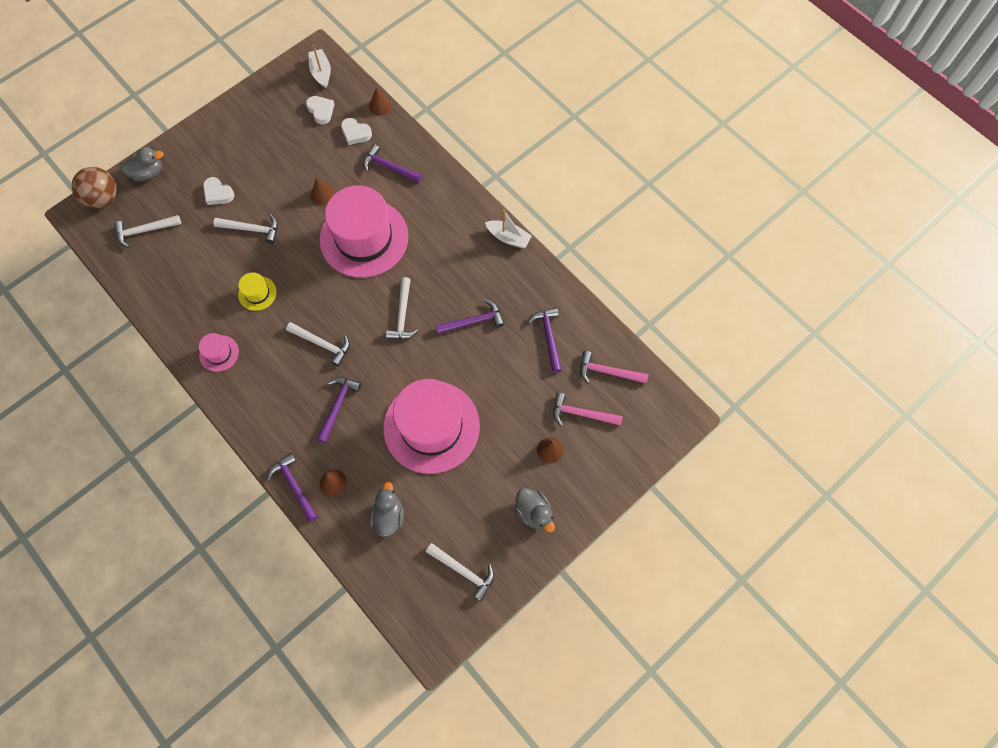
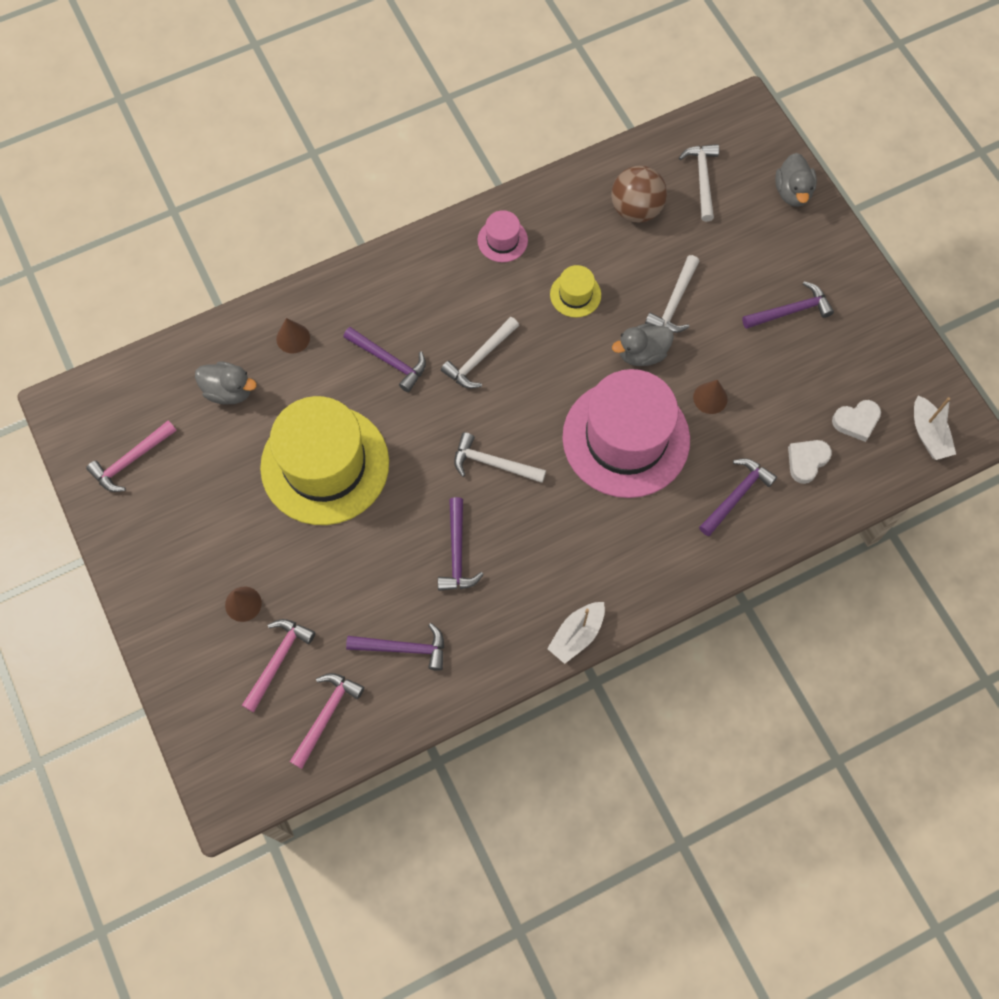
camera: 105 degrees right, 0 degrees up
brown ball [72,167,117,209] -> brown ball moved to [611,166,667,223]
white heart [203,177,234,205] -> none
purple hammer [267,453,318,522] -> purple hammer moved to [742,281,834,329]
white boat [308,44,331,88] -> white boat turned 75 degrees clockwise [914,395,956,460]
brown cone [369,87,392,116] -> none
pink hat [383,379,480,474] -> yellow hat [260,396,389,525]
white hammer [426,543,494,602] -> pink hammer [86,420,177,492]
grey duck [514,488,555,532] -> grey duck moved to [612,323,674,366]

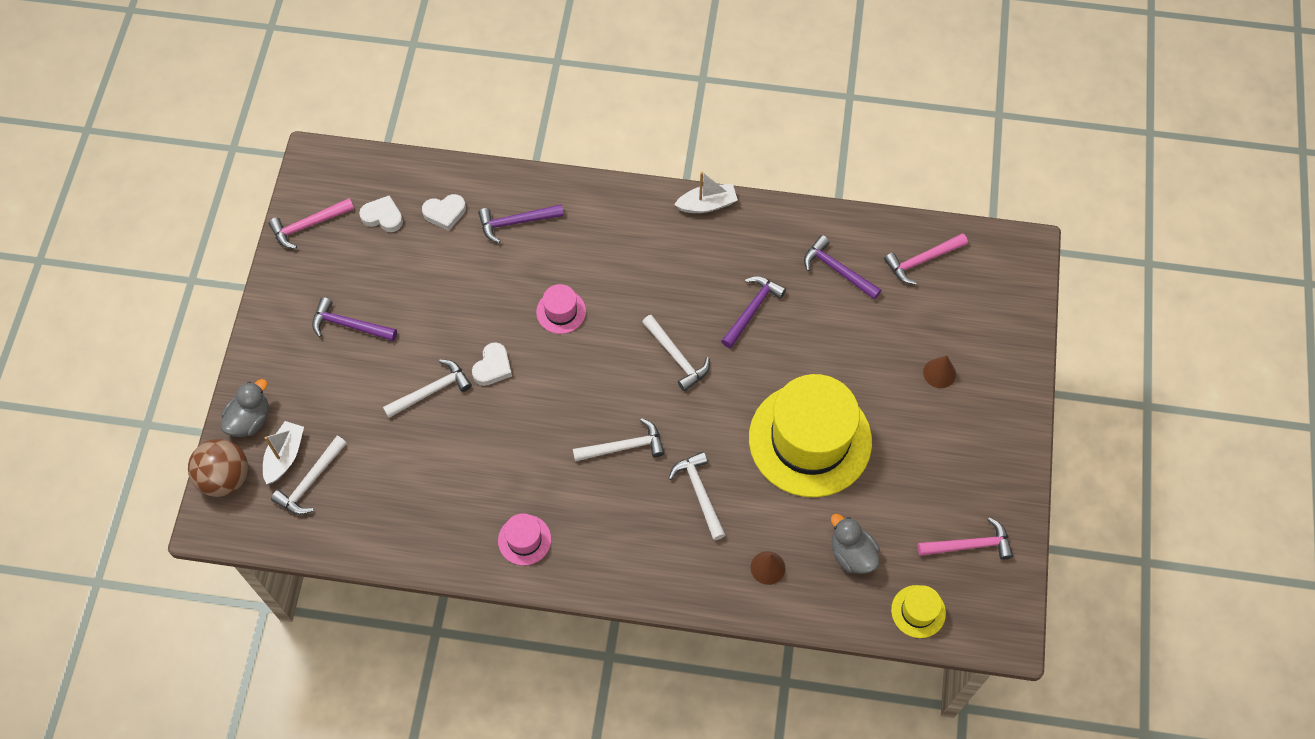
camera: 145 degrees left, 5 degrees down
pink hammer [242,619,315,712] -> pink hammer moved to [268,198,354,249]
purple hammer [343,327,426,392] -> white hammer [669,452,725,540]
yellow hat [550,265,601,318] -> yellow hat moved to [891,585,946,638]
pink hat [562,369,690,498] -> pink hat [536,284,586,334], size x0.42
brown ball [611,166,667,223] -> brown ball moved to [188,439,248,497]
grey duck [612,323,674,366] -> white heart [472,342,512,386]
brown cone [693,380,728,414] -> none
white boat [914,395,956,460] -> white boat moved to [263,421,304,484]

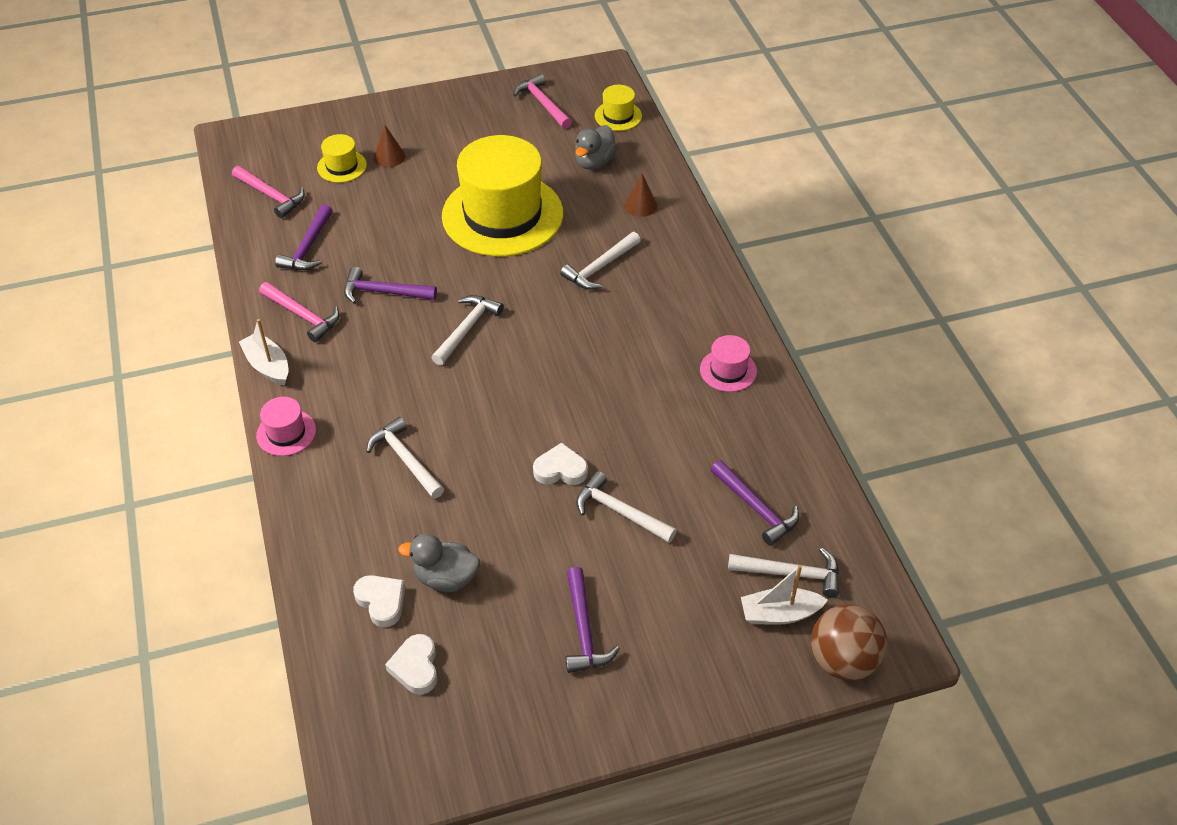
camera: 115 degrees left, 15 degrees down
grey duck [221,379,269,437] -> grey duck moved to [398,534,480,592]
pink hammer [268,198,354,249] -> pink hammer moved to [259,282,340,342]
purple hammer [478,204,564,243] -> purple hammer moved to [710,460,799,546]
pink hat [536,284,586,334] -> pink hat moved to [256,397,316,456]
white hammer [573,418,665,461] -> white hammer moved to [366,417,444,499]
none -> yellow hat [317,134,367,183]

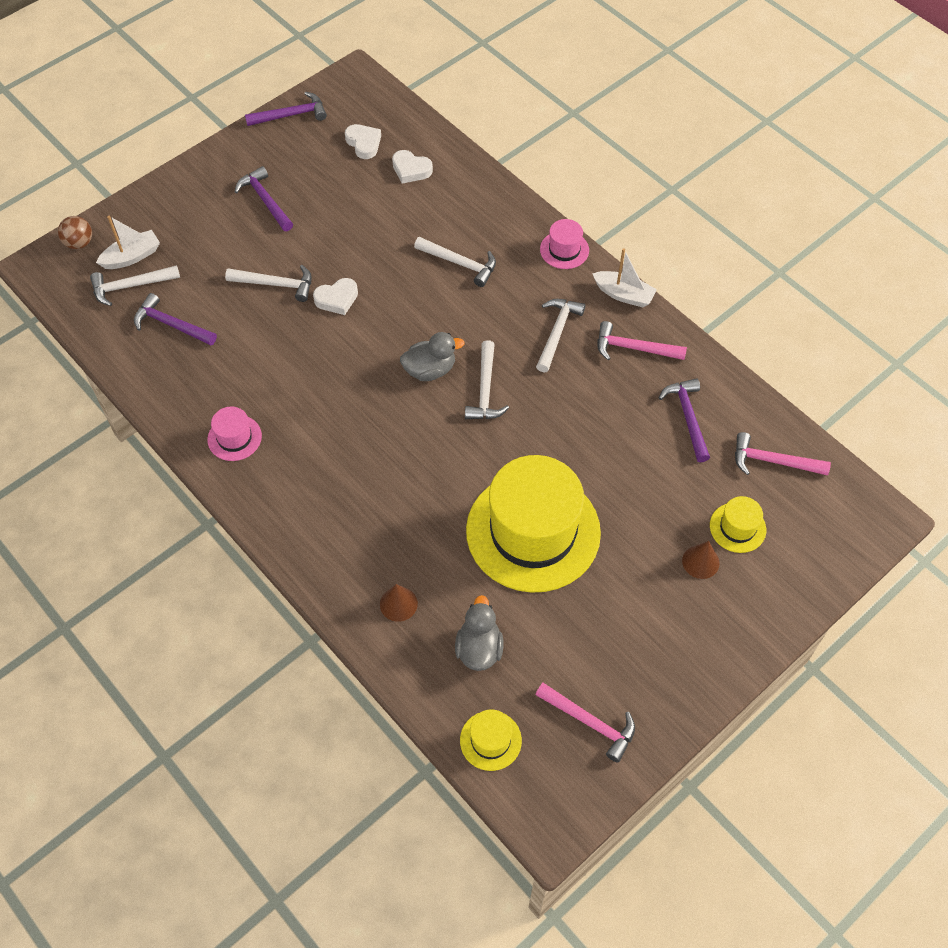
camera: 155 degrees right, 10 degrees up
purple hammer [344,267,437,304] -> purple hammer moved to [245,92,327,126]
grey duck [398,534,480,592] -> grey duck moved to [400,332,465,381]
white hammer [560,232,641,290] -> white hammer moved to [536,299,585,372]
brown ball [811,604,888,681] -> brown ball [58,216,92,249], size x0.61

